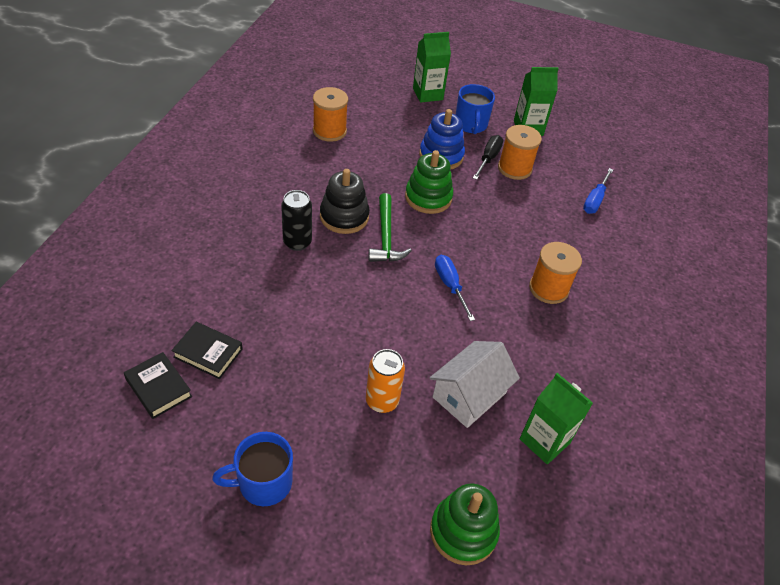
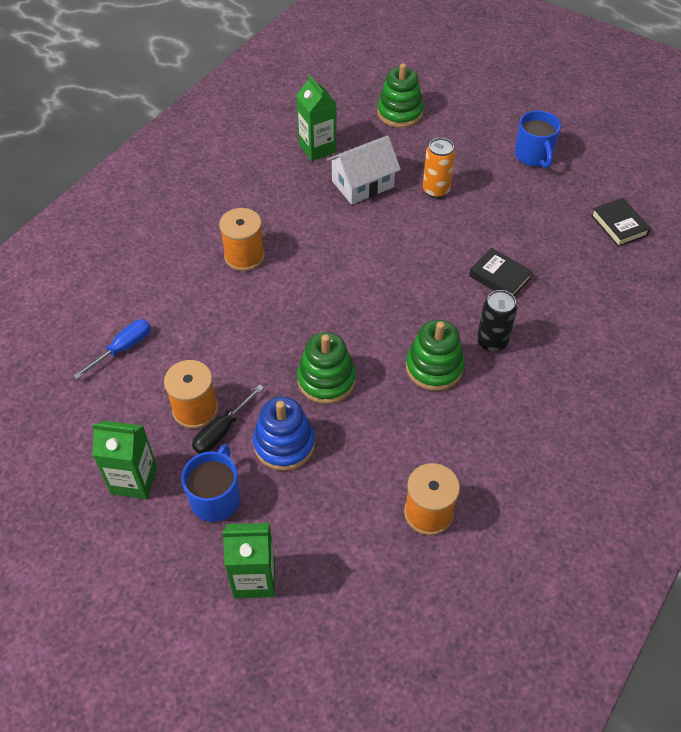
camera: 160 degrees left, 5 degrees up
black book [172,322,243,379] -> black book moved to [469,248,533,296]
blue mug [212,432,293,506] -> blue mug turned 75 degrees clockwise [515,110,561,168]
black stacking toy [320,169,370,234] -> green stacking toy [406,320,465,391]
green hammer [368,193,412,262] -> none
blue screwdriver [435,255,475,321] -> none

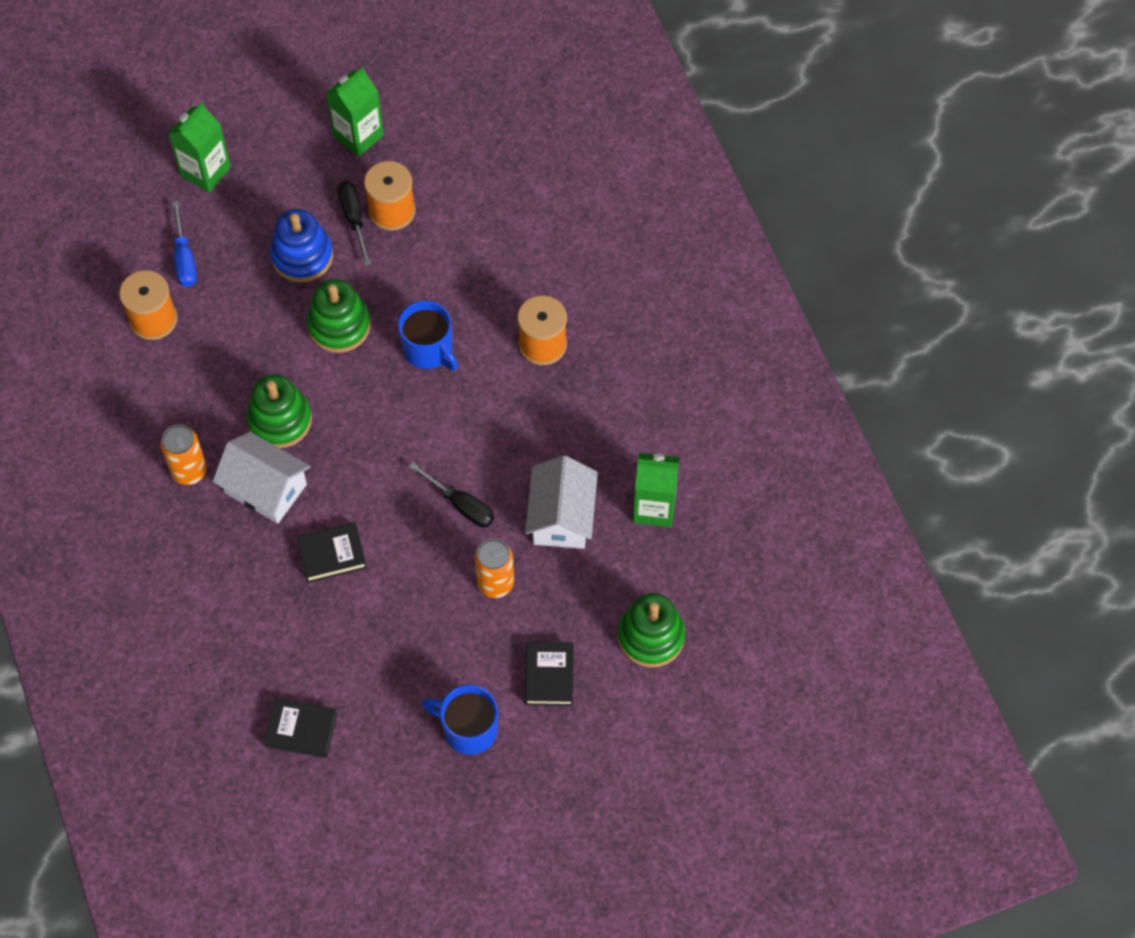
camera: 125 degrees right, 10 degrees up
blue screwdriver [73,319,151,379] -> blue screwdriver moved to [172,201,197,287]
blue mug [182,444,240,522] -> blue mug moved to [398,300,458,371]
black can [477,290,517,352] -> white house [213,432,310,524]
none -> orange can [161,424,207,485]
none -> black screwdriver [408,462,494,527]
none -> black book [525,642,574,706]

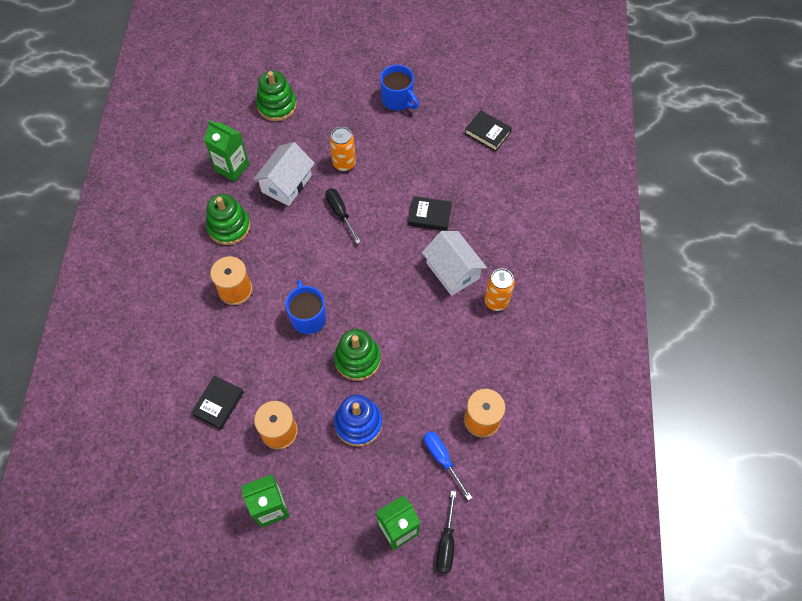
camera: 155 degrees left, 0 degrees up
blue screwdriver [172,201,197,287] -> blue screwdriver turned 45 degrees counterclockwise [424,431,472,500]
green stacking toy [246,374,312,448] -> green stacking toy moved to [206,194,250,245]
black screwdriver [337,181,371,266] -> black screwdriver moved to [436,491,456,574]
black book [525,642,574,706] -> black book moved to [191,376,244,430]

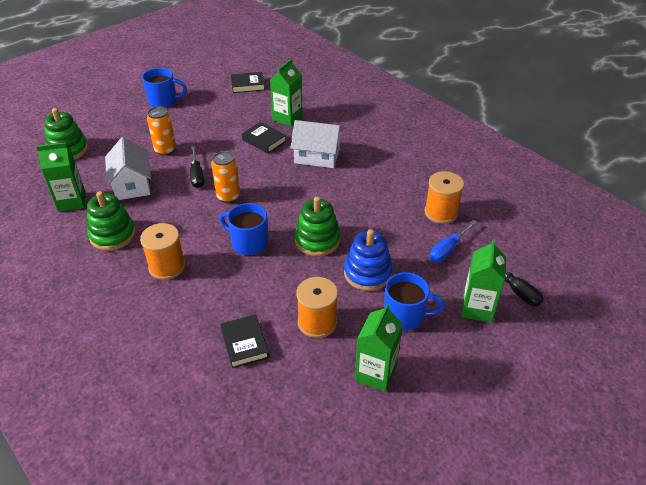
camera: 45 degrees left, 20 degrees down
black screwdriver [325,189,361,243] -> black screwdriver turned 120 degrees counterclockwise [190,146,204,188]
black book [408,196,452,231] -> black book turned 75 degrees clockwise [242,122,286,154]
blue screwdriver [424,431,472,500] -> blue screwdriver turned 60 degrees counterclockwise [429,220,477,262]
orange can [485,268,515,311] -> orange can moved to [211,151,240,203]
none -> green carton [270,59,303,127]
none -> blue mug [384,272,445,331]

